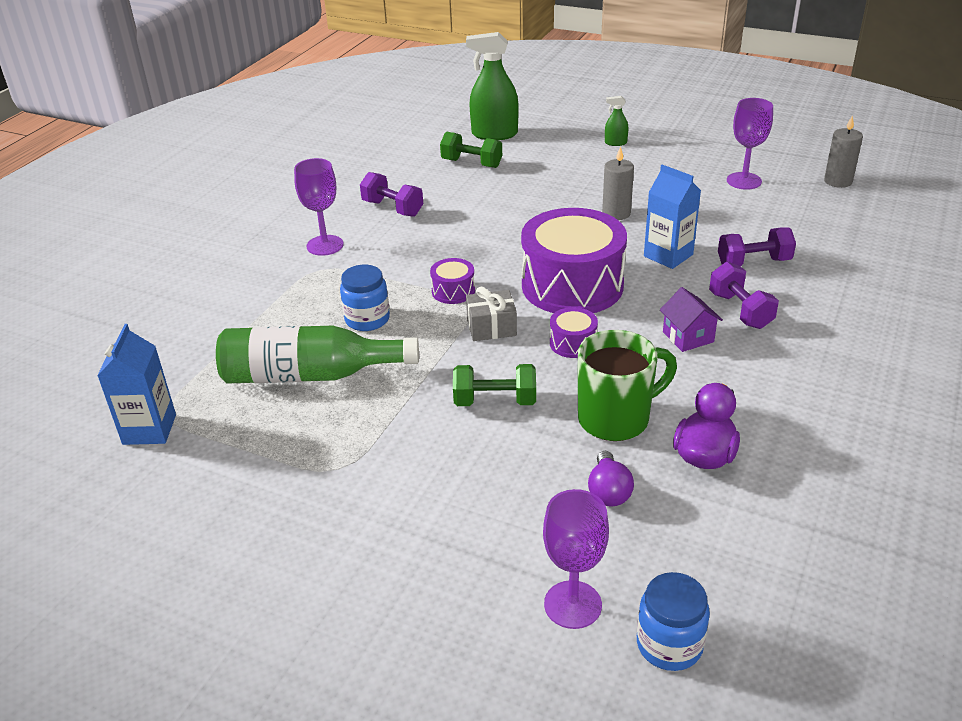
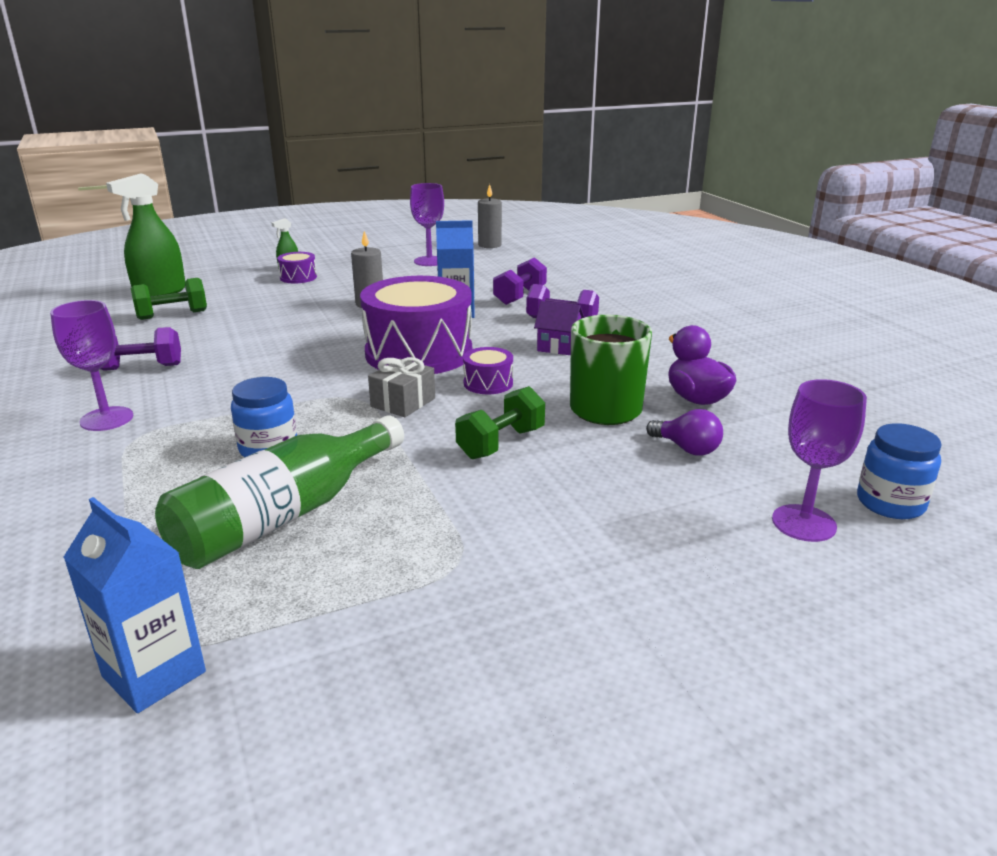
camera: 50 degrees left, 10 degrees down
purple drum [430,258,475,304] -> purple drum moved to [277,252,317,284]

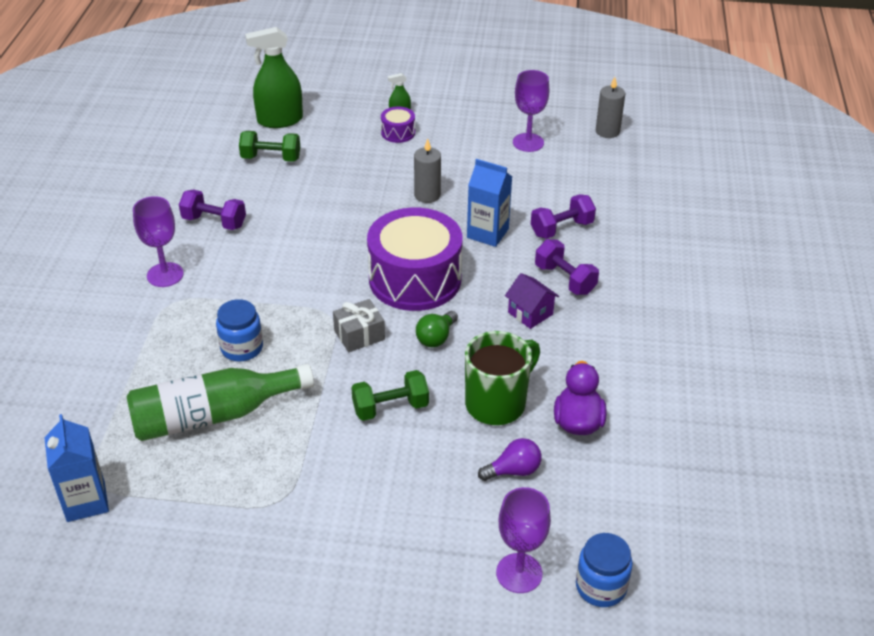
camera: 30 degrees right, 15 degrees up
purple drum [463,347,513,394] -> green light bulb [416,311,458,347]
purple light bulb [646,409,723,456] -> purple light bulb turned 90 degrees counterclockwise [478,438,542,481]

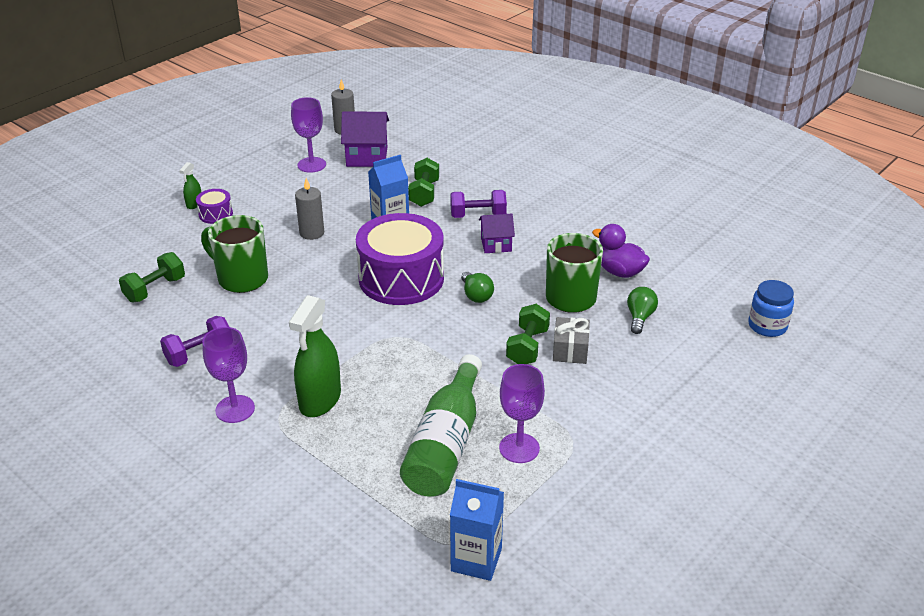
camera: 55 degrees left, 5 degrees down
blue jar [216,299,263,362] -> none
green spray bottle [245,27,303,128] -> green spray bottle moved to [289,295,341,417]
grey gift [333,299,385,352] -> grey gift moved to [553,317,590,364]
purple light bulb [478,438,542,481] -> green light bulb [627,287,658,334]
purple goblet [496,487,551,593] -> purple goblet moved to [499,364,545,463]
purple dumbbell [531,194,596,239] -> green dumbbell [408,158,439,207]
none -> green mug [201,215,268,293]
none -> purple house [341,112,389,167]

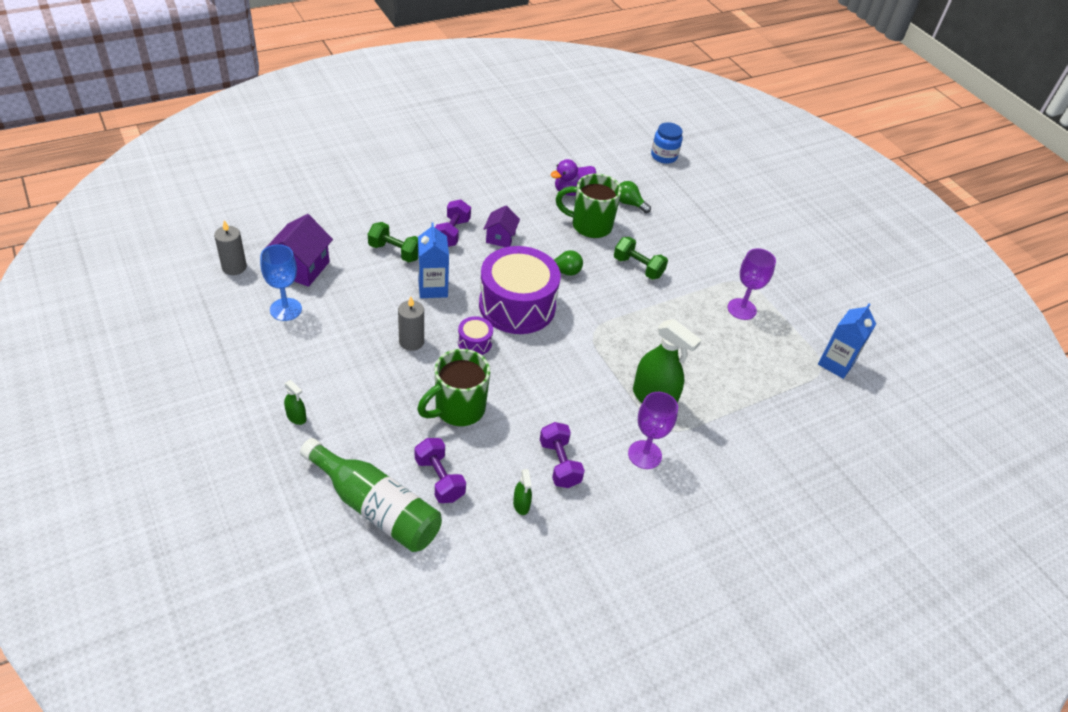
camera: 75 degrees left, 10 degrees up
green dumbbell [119,252,185,302] -> purple dumbbell [415,438,466,503]
purple drum [196,189,233,224] -> purple drum moved to [458,316,493,355]
purple goblet [291,97,326,173] -> blue goblet [260,244,302,321]
green bottle [400,354,482,497] -> green bottle moved to [300,438,442,552]
grey gift [553,317,590,364] -> none
none -> green spray bottle [513,469,532,515]

